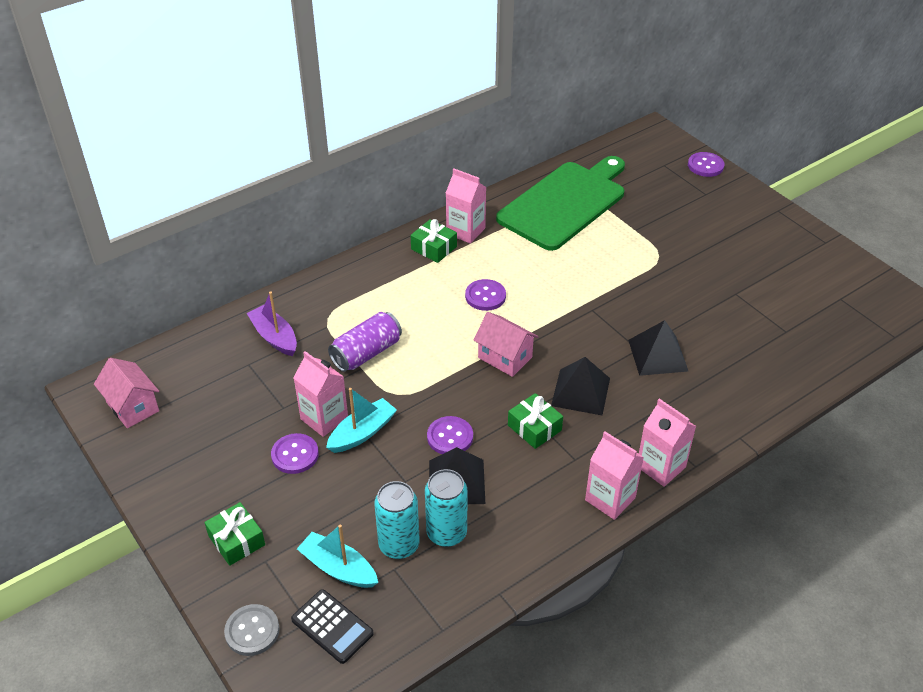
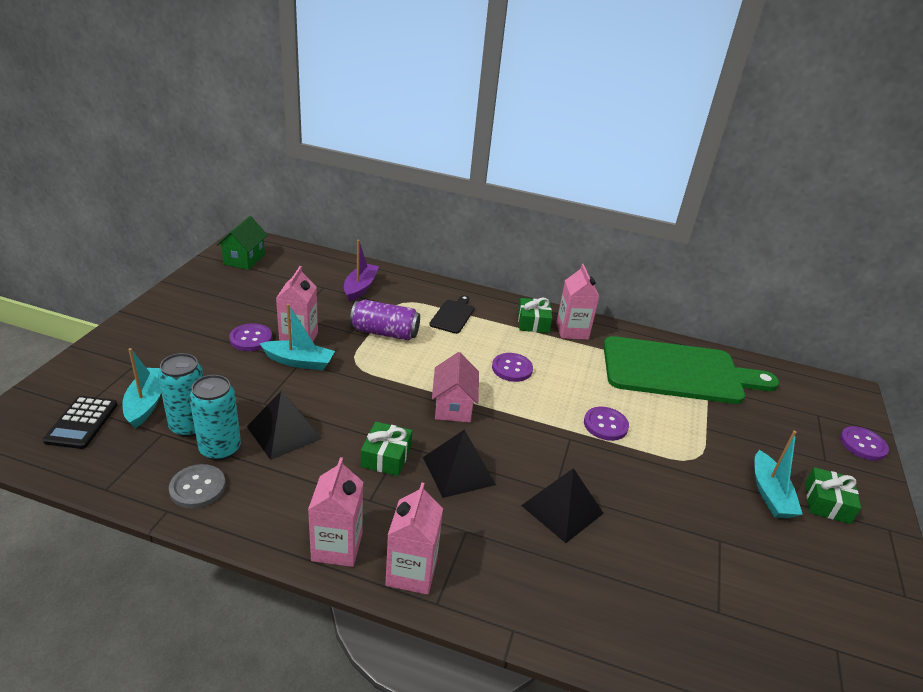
camera: 50 degrees right, 10 degrees down
pink house [94,358,159,428] -> green house [216,216,268,270]
green gift [204,502,265,566] -> green gift moved to [805,467,861,524]
grey button [224,604,279,656] -> grey button moved to [169,464,226,509]
purple button [427,416,473,454] -> purple button moved to [584,407,629,441]
none -> black cutting board [429,295,474,334]
none -> turquoise boat [754,431,803,518]

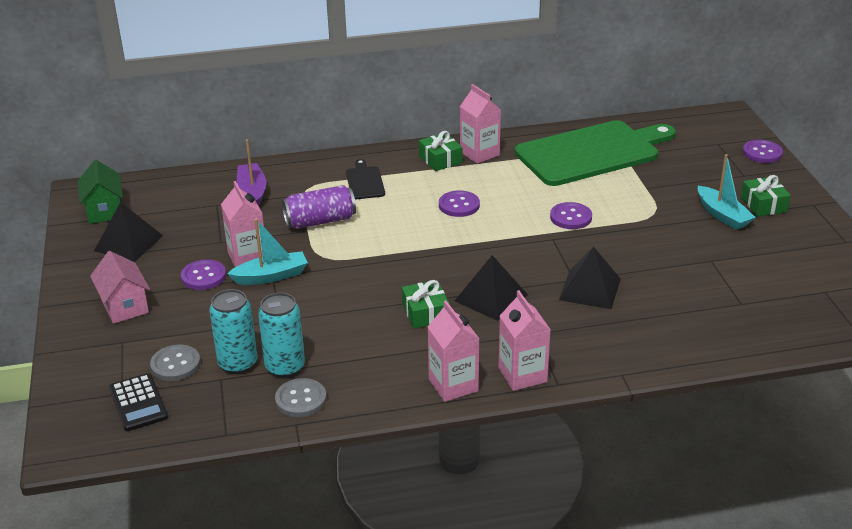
camera: 25 degrees left, 0 degrees up
turquoise boat [122,348,161,428] -> grey button [150,345,200,381]
black pyramid [247,391,322,460] -> black pyramid moved to [94,202,163,262]
pink house [432,352,479,423] -> pink house moved to [90,251,150,324]

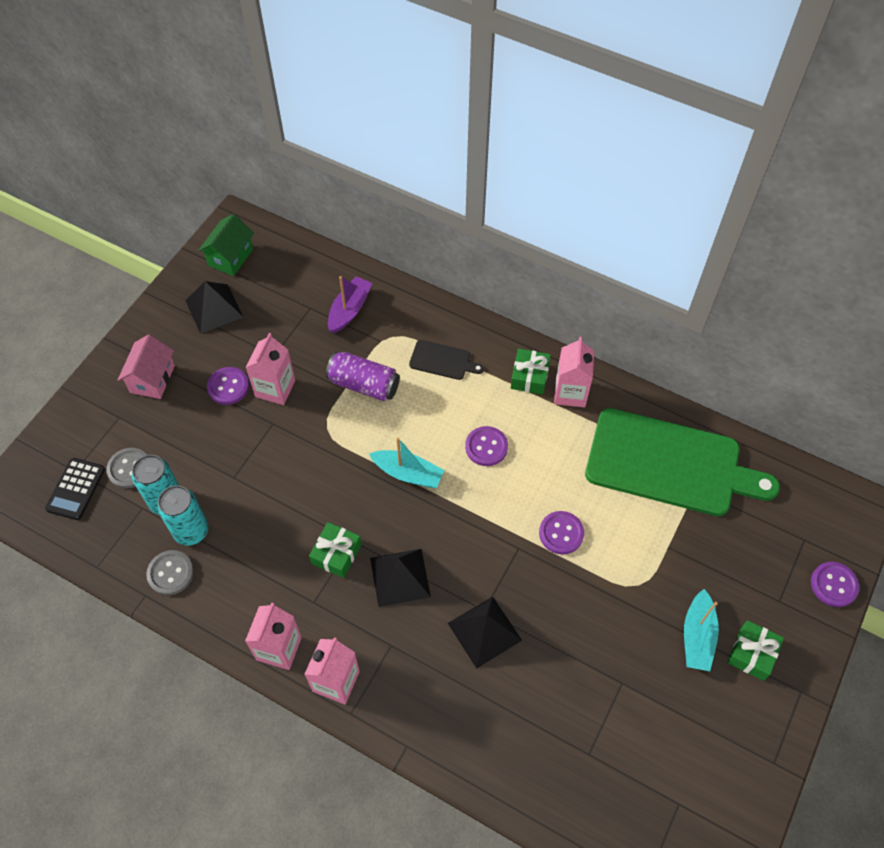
camera: 40 degrees right, 25 degrees up
turquoise boat [227,219,308,285] -> turquoise boat moved to [369,437,444,488]
black cutting board [346,159,385,199] -> black cutting board turned 75 degrees clockwise [409,340,484,380]

